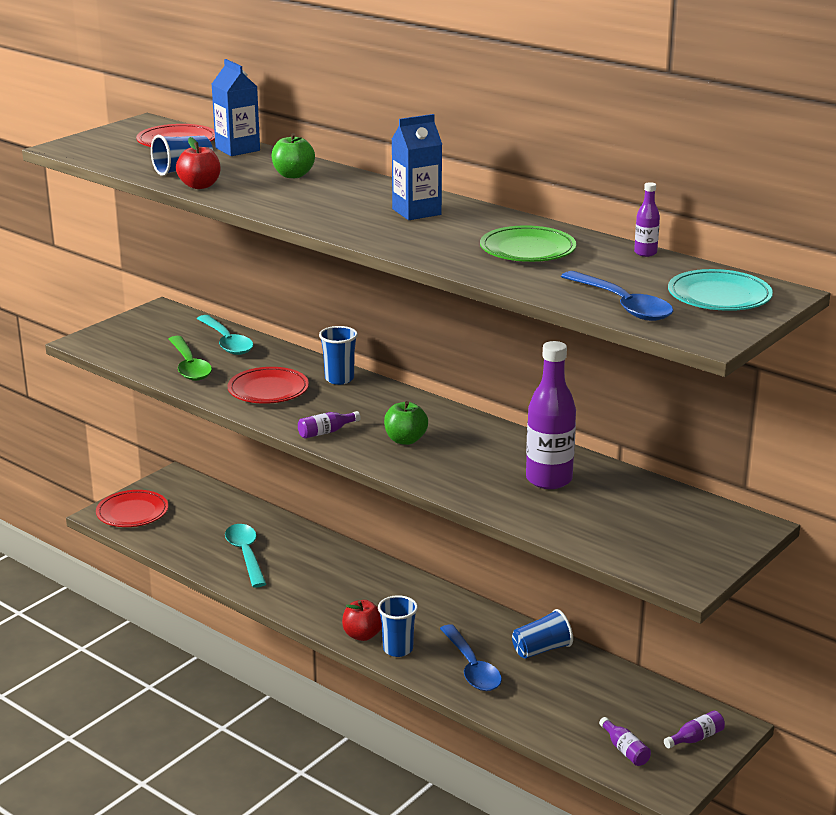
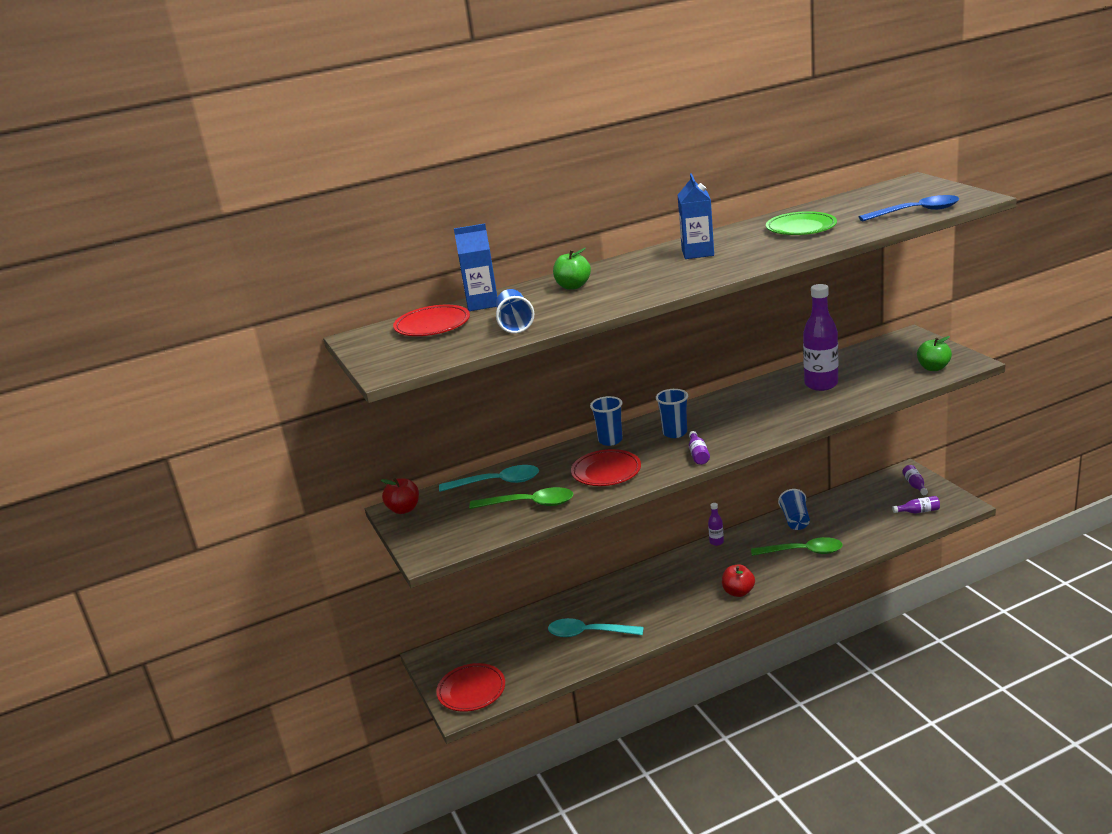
camera: 60 degrees left, 0 degrees up
red apple [176,137,221,189] -> red apple moved to [381,478,419,514]
blue cup [378,595,418,657] -> blue cup moved to [656,389,688,438]
green apple [384,401,428,445] -> green apple moved to [917,336,952,371]
blue spoon [440,624,502,691] -> green spoon [751,537,843,556]
purple bottle [634,182,660,257] -> purple bottle moved to [708,503,724,546]
turquoise plate [668,269,773,311] -> none

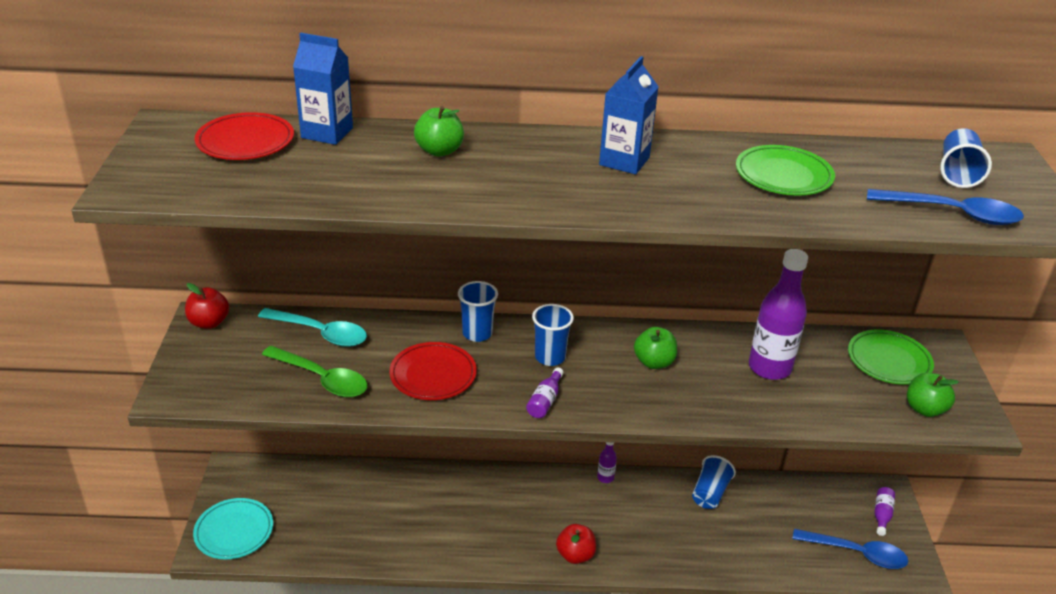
camera: 20 degrees right, 10 degrees up
red plate [436,663,505,712] -> turquoise plate [193,498,273,559]
blue cup [496,289,534,333] -> blue cup moved to [940,128,992,188]
turquoise spoon [548,618,644,637] -> none
green spoon [751,537,843,556] -> none
purple bottle [892,496,940,513] -> blue spoon [793,529,908,569]
none -> green apple [634,327,677,369]
none -> green plate [848,330,934,385]

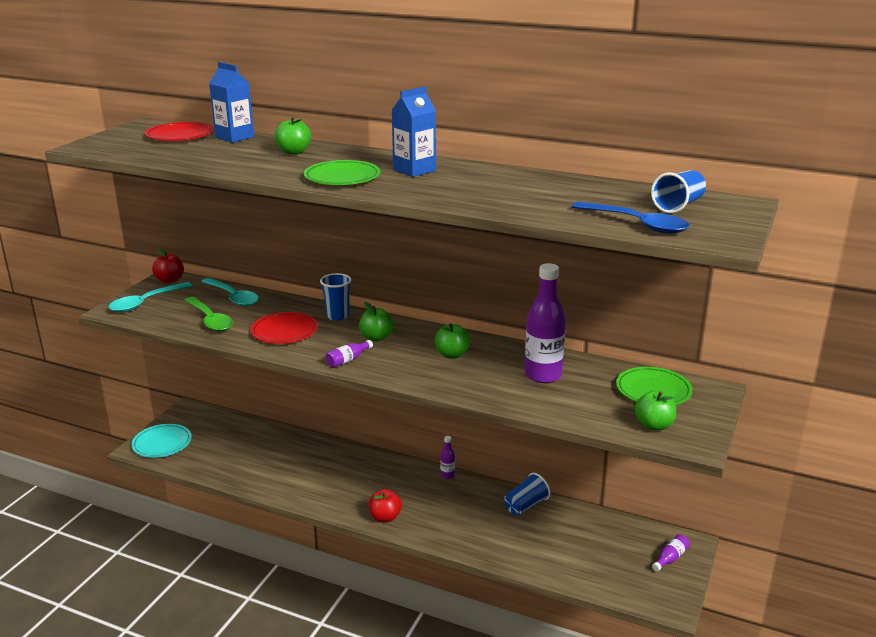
camera: 25 degrees right, 10 degrees down
blue cup [532,304,574,366] -> green apple [359,302,394,341]
green plate [736,145,835,196] -> green plate moved to [303,160,381,185]
blue spoon [793,529,908,569] -> none
none -> turquoise spoon [108,282,192,312]

